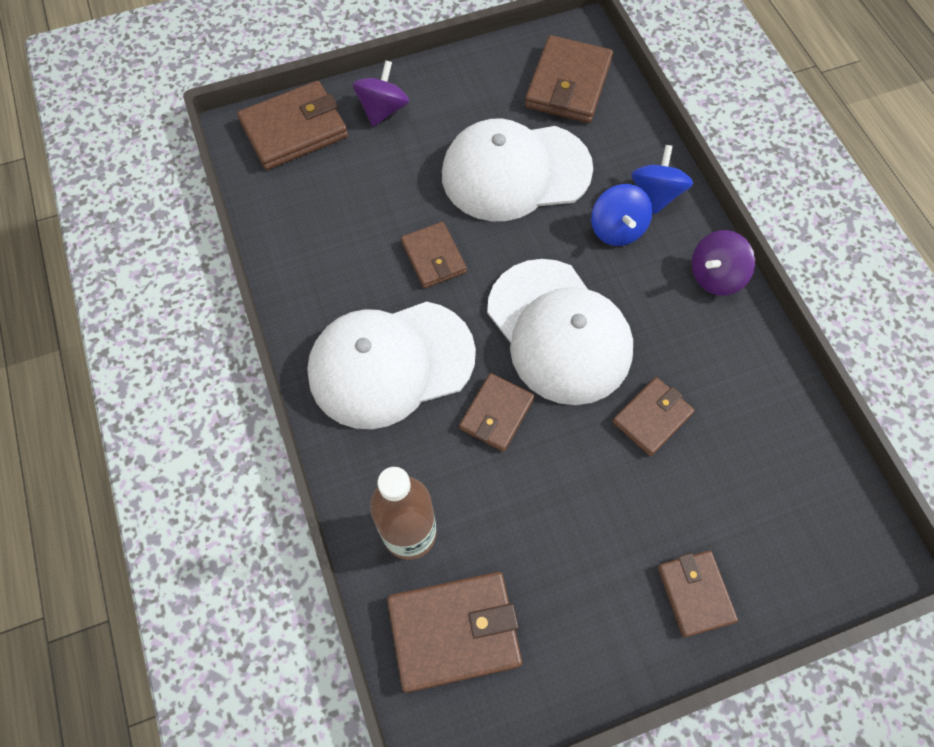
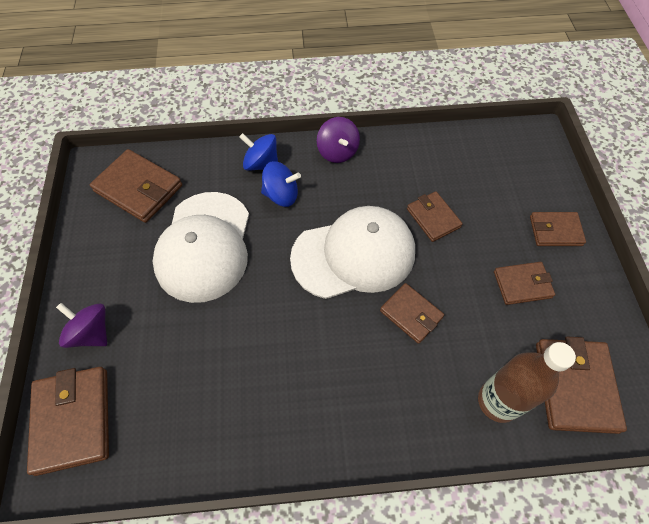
camera: 75 degrees left, 5 degrees down
white cap [307,302,476,429] -> none
brown wallet [401,222,467,288] -> brown wallet moved to [494,262,555,305]

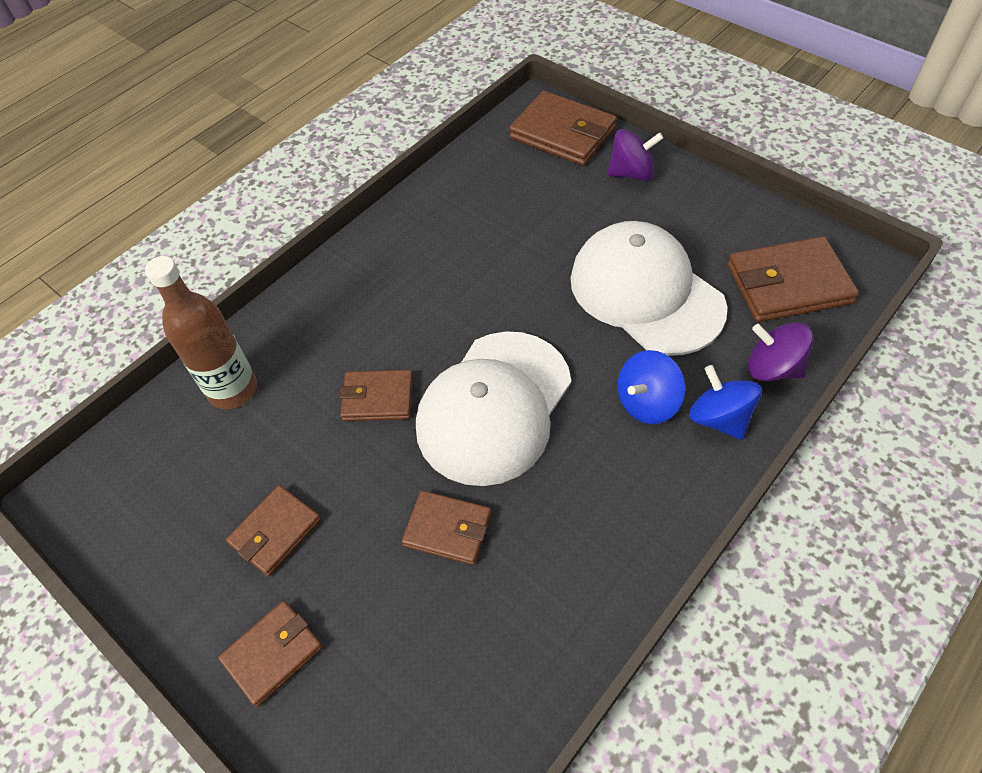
camera: 140 degrees right, 5 degrees down
blue spinning top [239,133,278,171] -> blue spinning top turned 105 degrees counterclockwise [689,365,762,440]
purple spinning top [317,117,360,163] -> purple spinning top moved to [748,322,813,381]
brown wallet [536,337,627,434] -> none

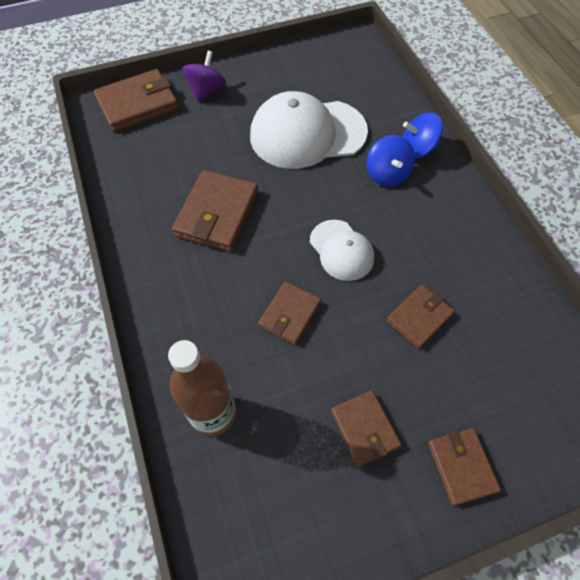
camera: 65 degrees left, 5 degrees up
white cap [416,331,571,486] -> white cap [310,220,374,281], size x0.55
brown wallet [728,236,859,322] -> brown wallet moved to [172,170,259,252]
purple spinning top [748,322,813,381] -> none

